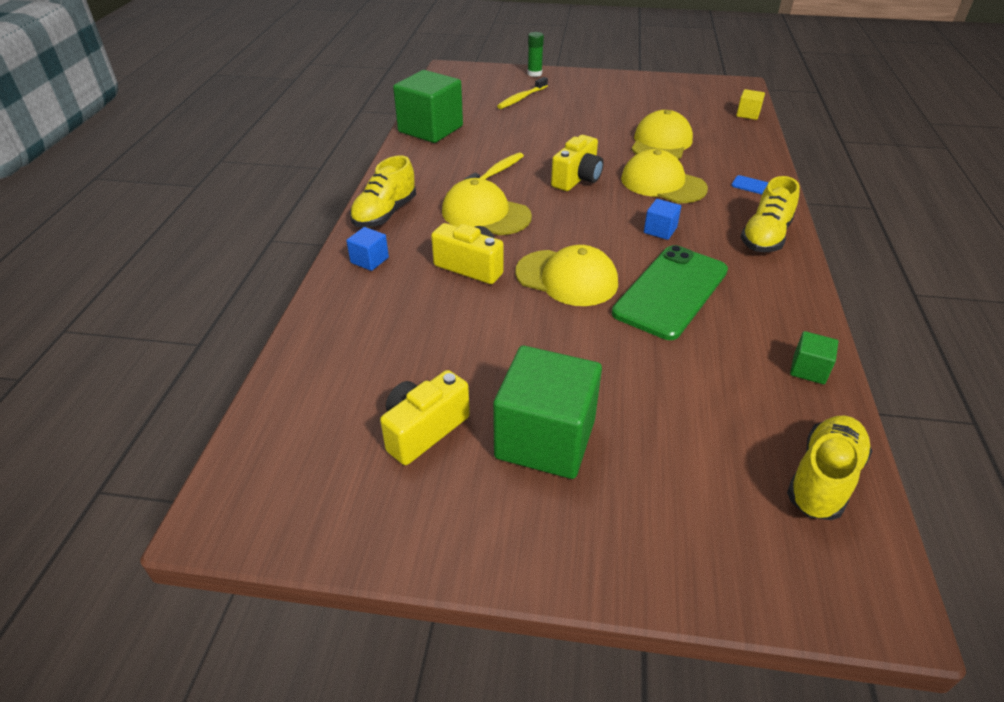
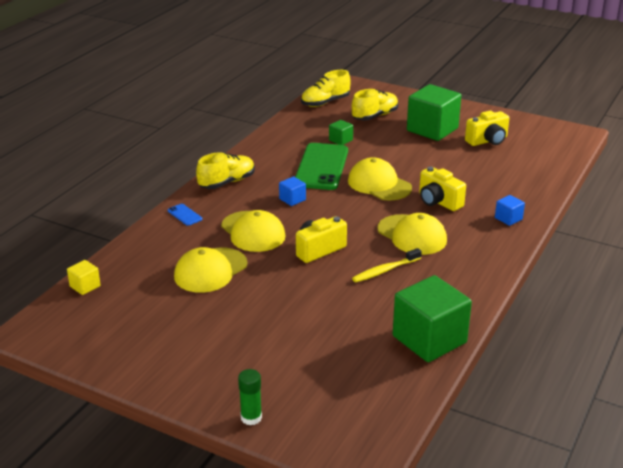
camera: 160 degrees left, 10 degrees down
yellow shoe [350,155,416,227] -> yellow shoe moved to [352,89,398,120]
yellow toothbrush [497,77,548,109] -> none
green phone [612,245,728,340] -> green phone turned 45 degrees counterclockwise [295,143,348,190]
green cube [790,331,838,384] -> green cube moved to [329,120,353,145]

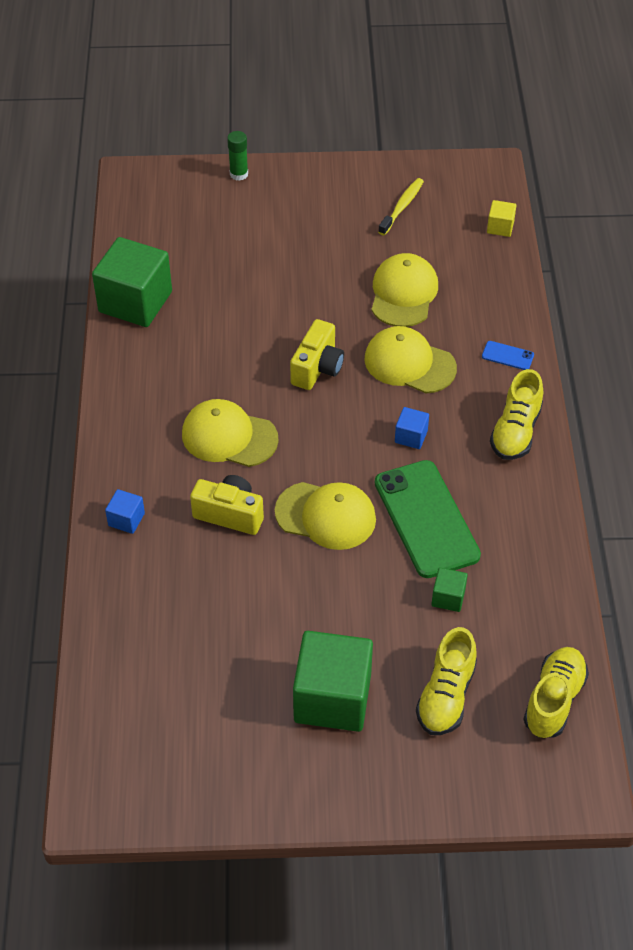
camera: 150 degrees right, 20 degrees up
yellow toothbrush [352,248,422,283] -> yellow toothbrush moved to [378,178,424,235]
yellow camera [465,111,509,146] -> none

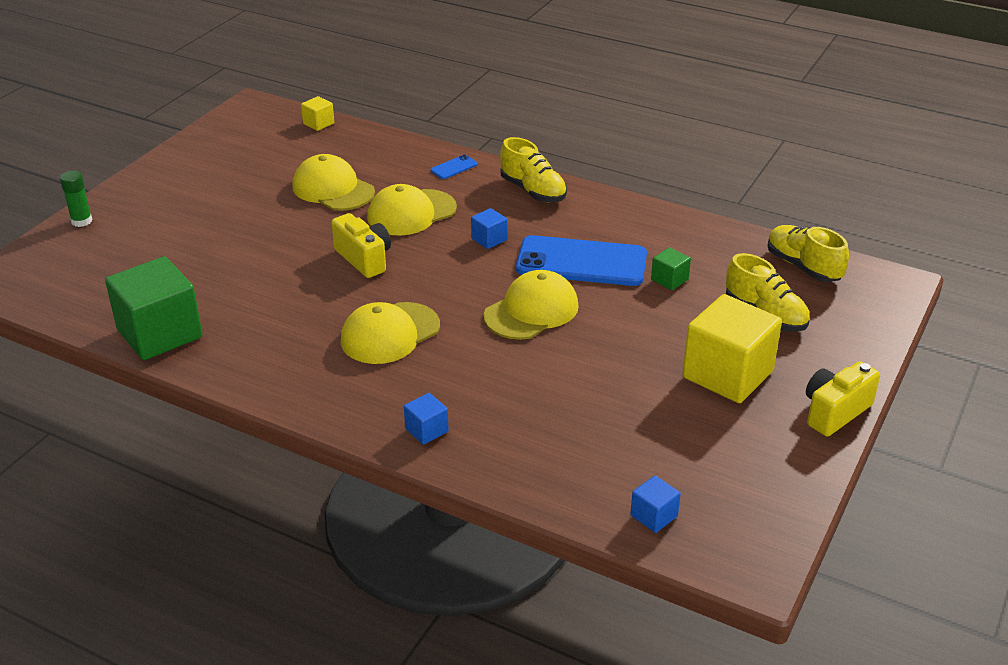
camera: 60 degrees left, 15 degrees down
yellow camera [190,475,264,535] -> yellow camera moved to [806,361,880,436]
green cube [293,631,373,732] -> yellow cube [683,294,782,403]
green phone [375,460,481,578] -> blue phone [516,235,647,286]
yellow toothbrush [378,178,424,235] -> none
none -> blue cube [630,476,681,533]

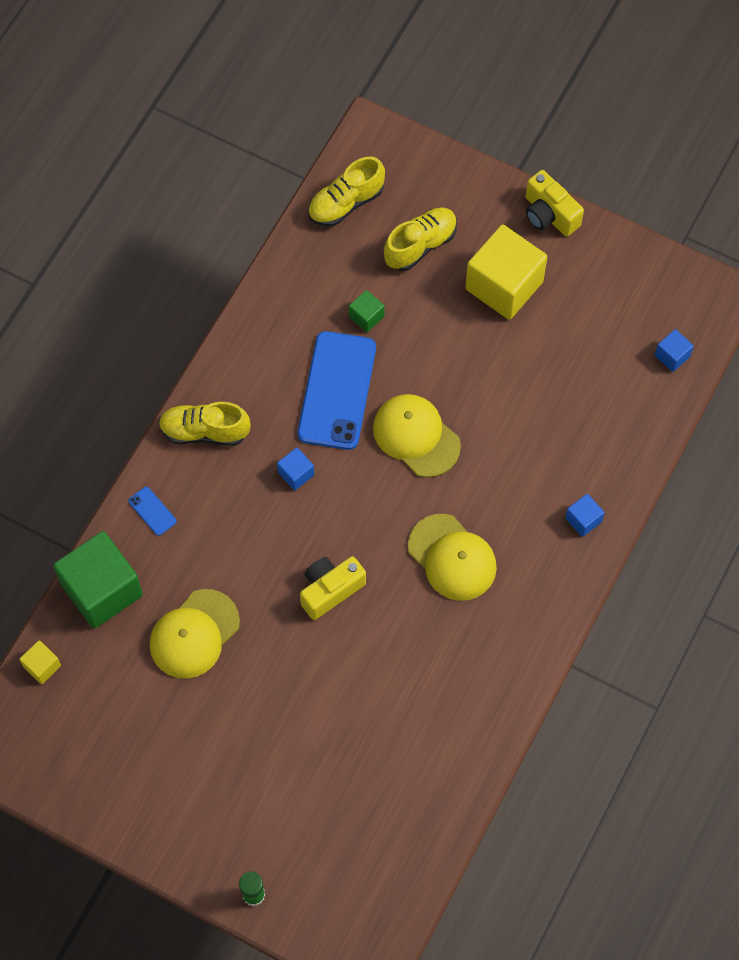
camera: 90 degrees left, 30 degrees up
green cube [105,257,202,360] -> green cube moved to [53,531,143,629]
yellow cap [367,184,457,236] -> none
yellow shoe [500,137,567,202] -> yellow shoe turned 135 degrees counterclockwise [159,402,251,446]

